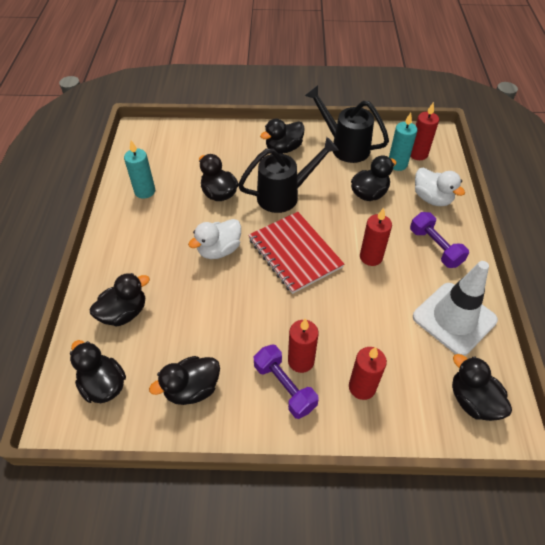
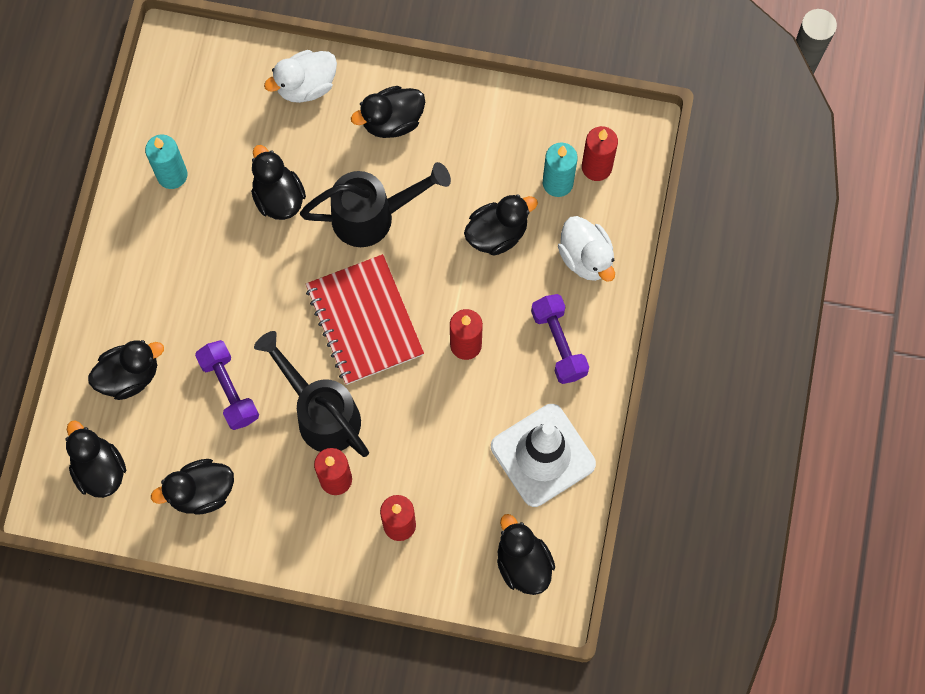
camera: 10 degrees right, 20 degrees up
white duck [188,219,241,259] -> white duck moved to [264,50,337,103]
purple dumbbell [254,344,319,419] -> purple dumbbell moved to [195,340,259,430]
black watering can [305,85,389,163] -> black watering can moved to [254,331,369,457]

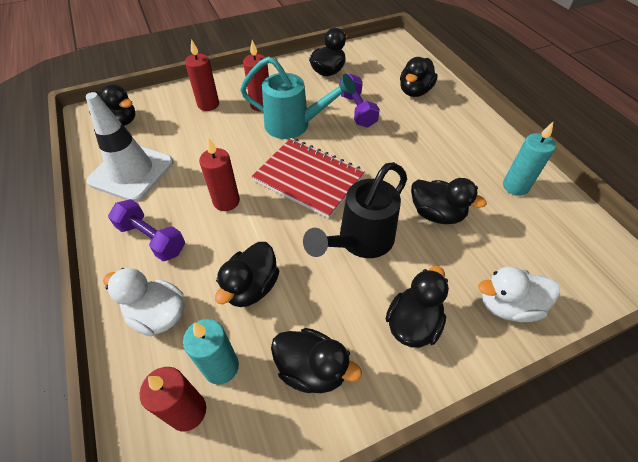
camera: 145 degrees right, 20 degrees down
black duck [65,421,126,498] -> black duck moved to [271,328,362,393]
purple dumbbell [195,340,259,430] -> purple dumbbell turned 45 degrees clockwise [339,74,380,128]
black watering can [254,331,369,457] -> turquoise watering can [240,56,356,139]
white duck [264,50,337,103] -> white duck turned 120 degrees counterclockwise [478,267,560,322]

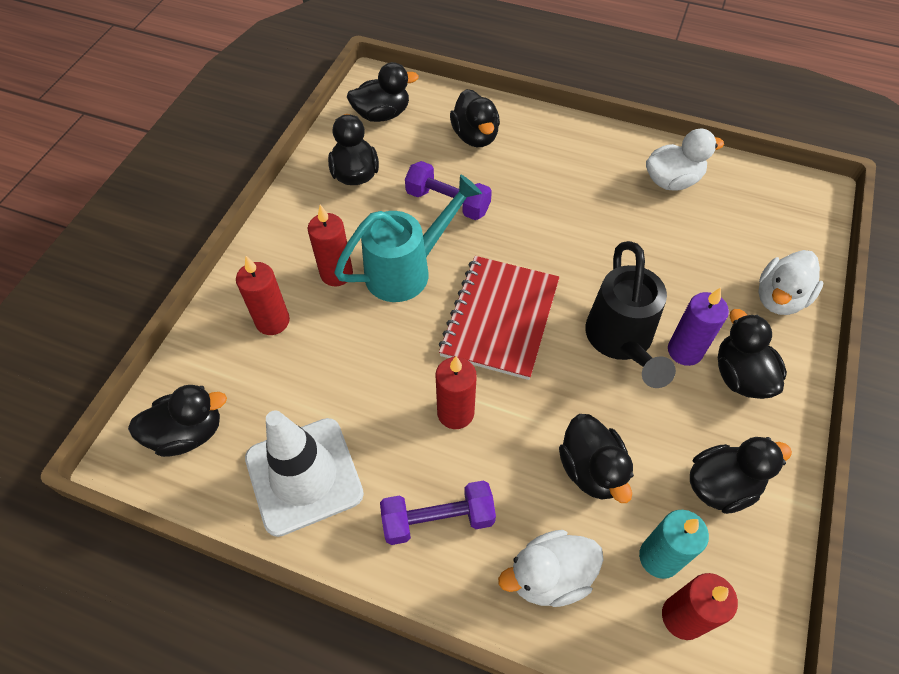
camera: 45 degrees left, 5 degrees up
red notebook [252,138,365,219] -> red notebook turned 60 degrees counterclockwise [439,256,560,380]
black duck [411,178,487,224] -> black duck moved to [347,62,419,122]
turquoise candle [503,122,556,196] -> white duck [646,129,724,190]
none -> purple candle [668,288,729,366]

